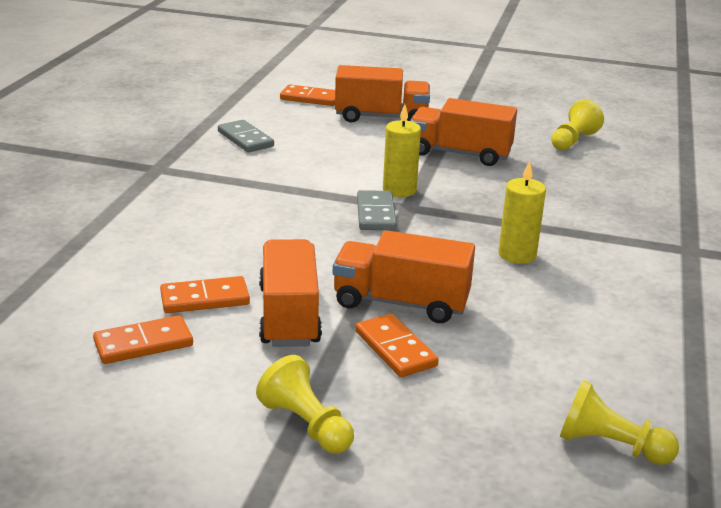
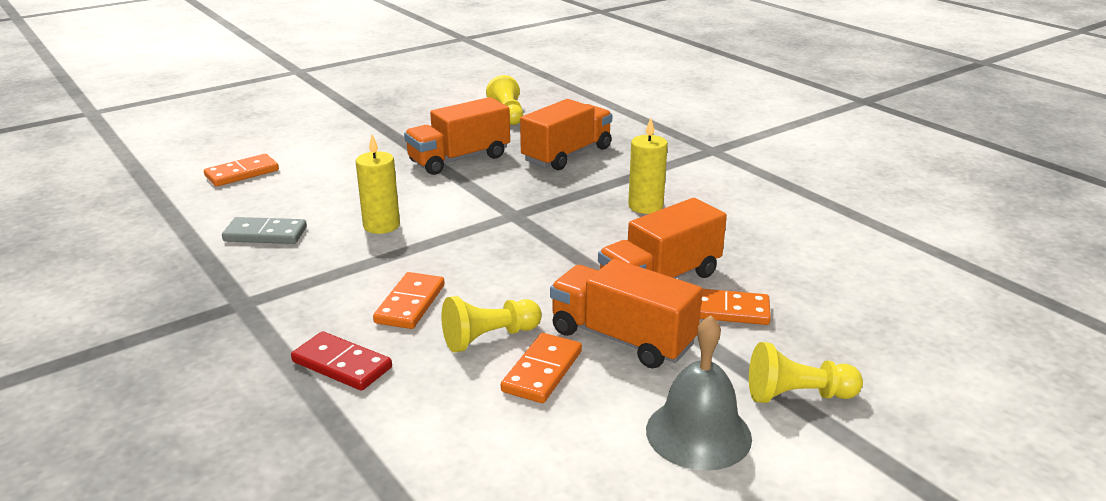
camera: 50 degrees left, 0 degrees up
orange domino [93,315,193,364] -> orange domino moved to [373,272,445,329]
orange truck [335,65,430,123] -> orange truck moved to [520,99,612,170]
grey domino [357,190,396,230] -> none
yellow candle [383,104,421,197] -> yellow candle moved to [356,134,400,234]
yellow pawn [560,380,679,465] -> yellow pawn moved to [441,296,542,352]
none -> red domino [291,331,392,391]
none -> grey bell [646,315,752,471]

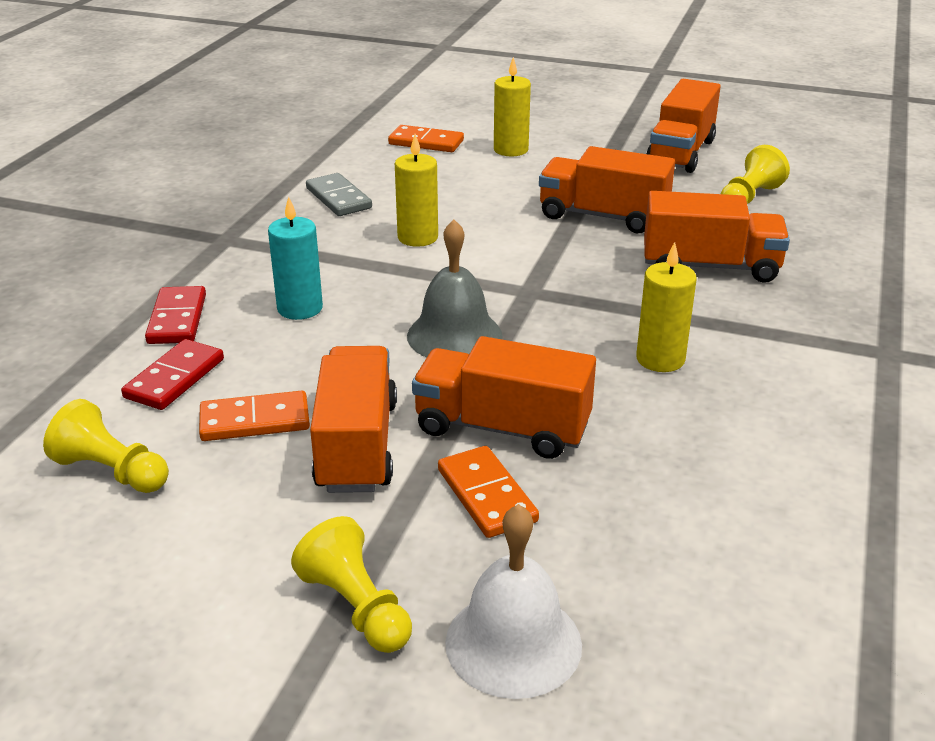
camera: 55 degrees right, 5 degrees up
orange domino [373,272,445,329] -> turquoise candle [268,196,323,320]
yellow pawn [441,296,542,352] -> yellow pawn moved to [43,399,169,493]
grey bell [646,315,752,471] -> grey bell moved to [407,220,503,358]
none -> red domino [121,339,224,410]
none -> white bell [445,504,582,699]
none -> yellow candle [494,57,531,156]
none -> orange truck [646,79,721,173]

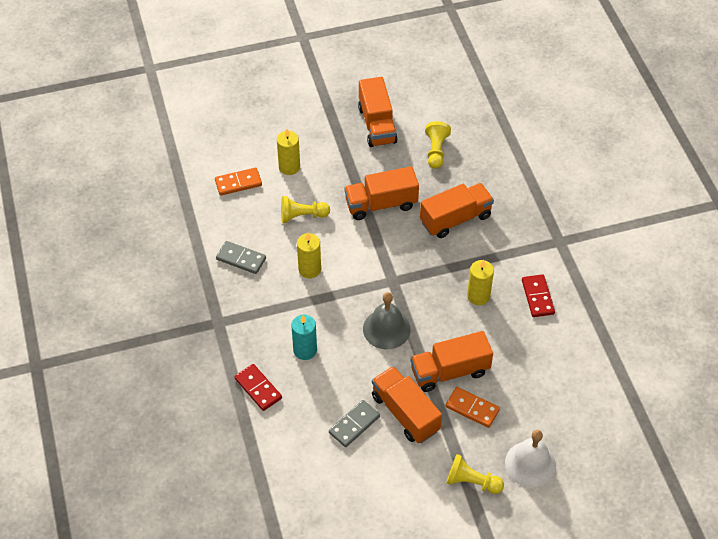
camera: 35 degrees left, 20 degrees up
yellow pawn [43,399,169,493] -> yellow pawn moved to [281,196,330,223]
red domino [121,339,224,410] -> red domino moved to [522,274,555,317]
orange domino [199,391,310,441] -> grey domino [329,400,380,447]

